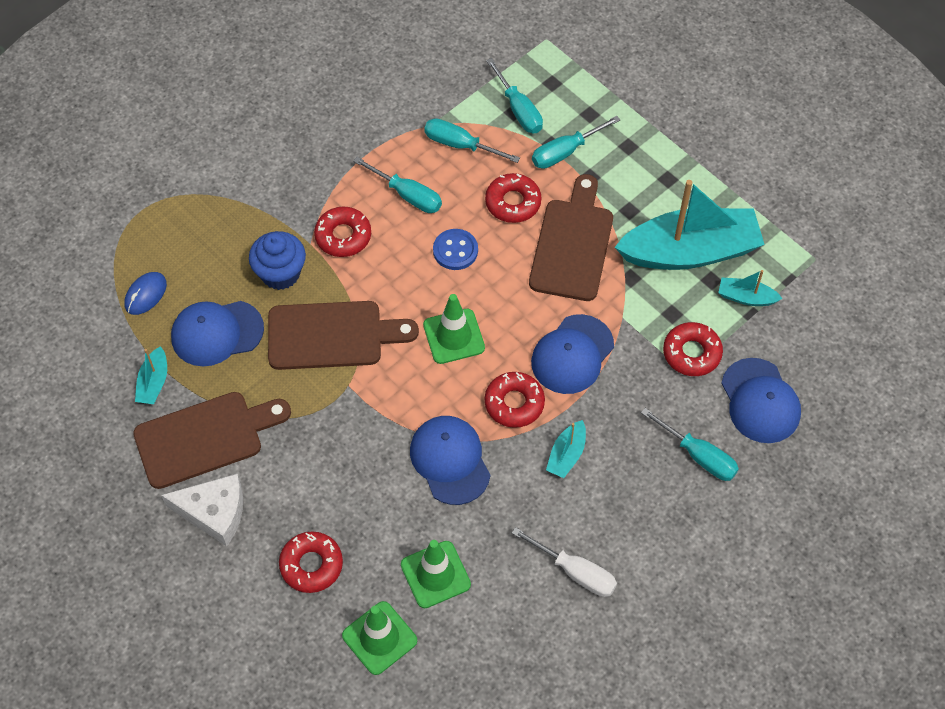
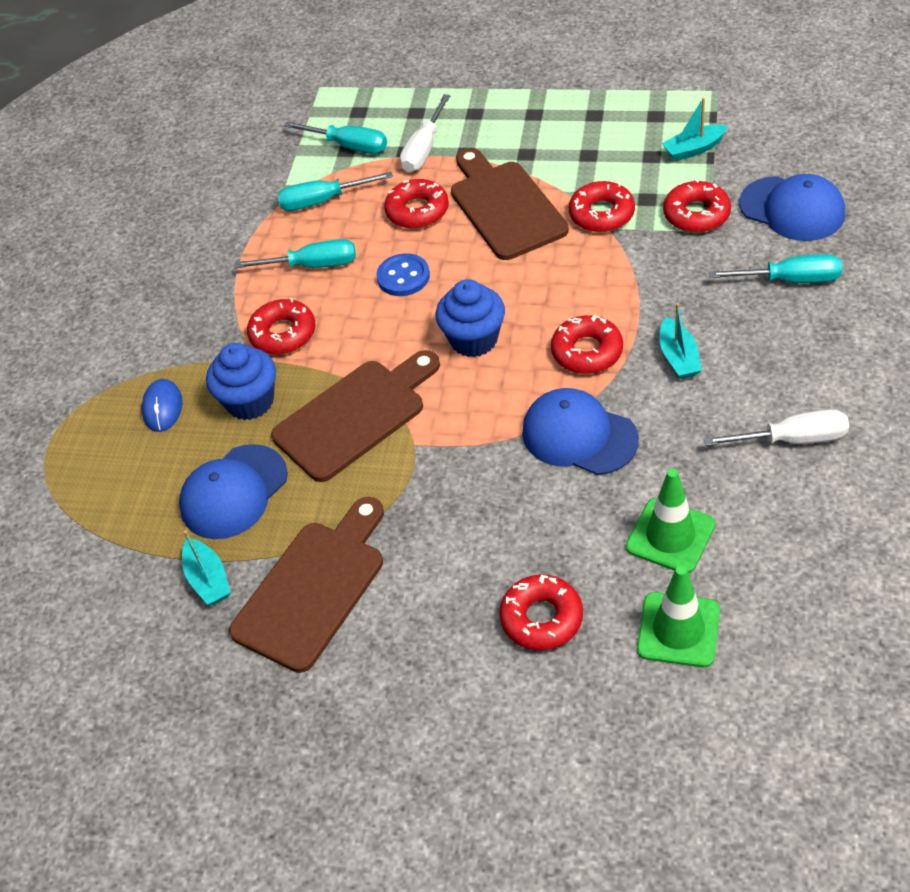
camera: 30 degrees left, 10 degrees down
blue mouse [124,272,167,315] -> blue mouse moved to [142,379,182,432]
white cheese [161,474,243,546] -> none
green traffic cone [423,294,485,364] -> blue cupcake [436,279,505,357]
blue cap [531,314,614,394] -> none
turquoise screwdriver [532,116,620,169] -> white screwdriver [400,94,450,172]
turquoise boat [615,180,765,270] -> none
none -> red donut [569,181,635,232]

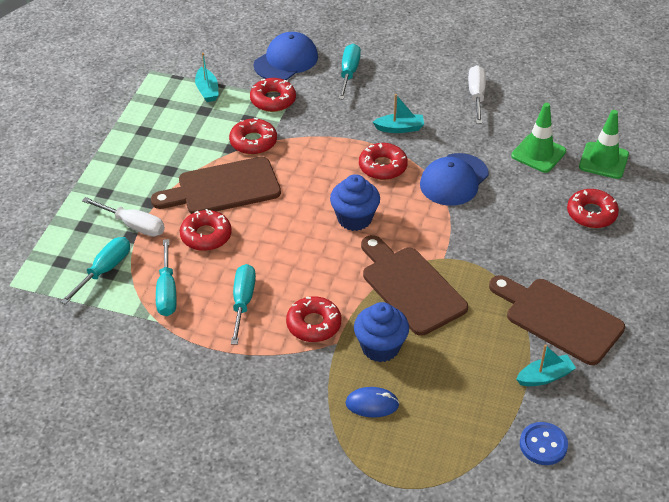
camera: 90 degrees left, 5 degrees down
blue cap [179,444,288,539] -> none
blue button [376,253,430,296] -> blue button moved to [520,422,568,465]

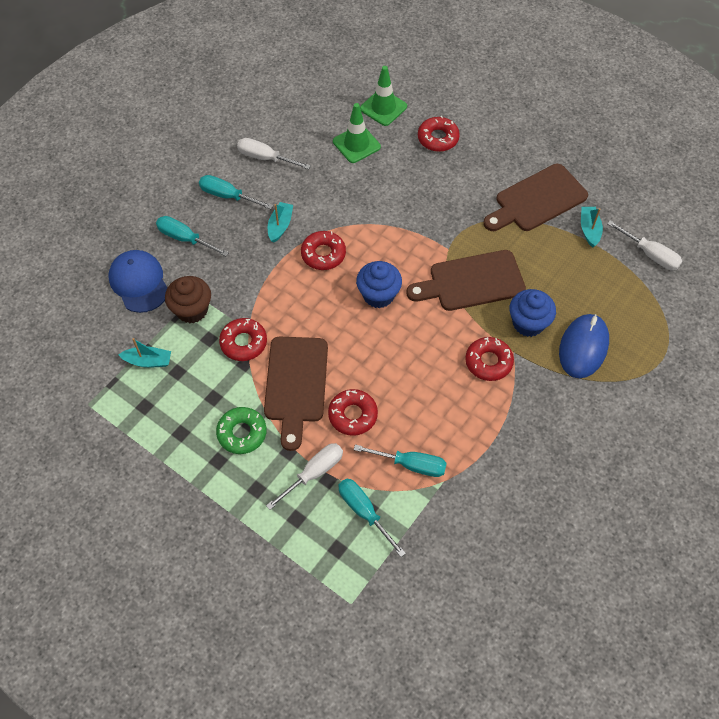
camera: 70 degrees left, 15 degrees up
turquoise screwdriver [231,264,256,345] -> turquoise screwdriver moved to [199,175,273,209]
red donut [250,78,296,112] -> brown cupcake [165,276,211,323]
blue mouse [345,387,399,417] -> blue mouse [559,314,609,378], size x1.72
blue cap [420,153,489,206] -> none
blue button [520,422,568,465] -> white screwdriver [607,220,682,270]
none -> green donut [216,407,267,454]

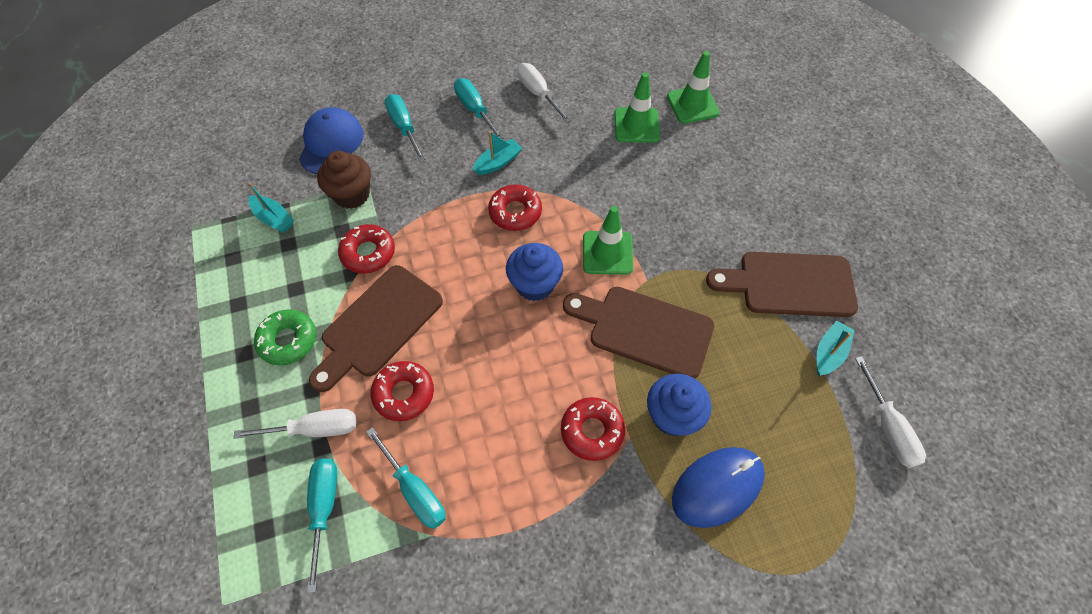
camera: 35 degrees right, 0 degrees up
red donut [418,116,460,152] -> none
none -> green traffic cone [583,206,633,275]

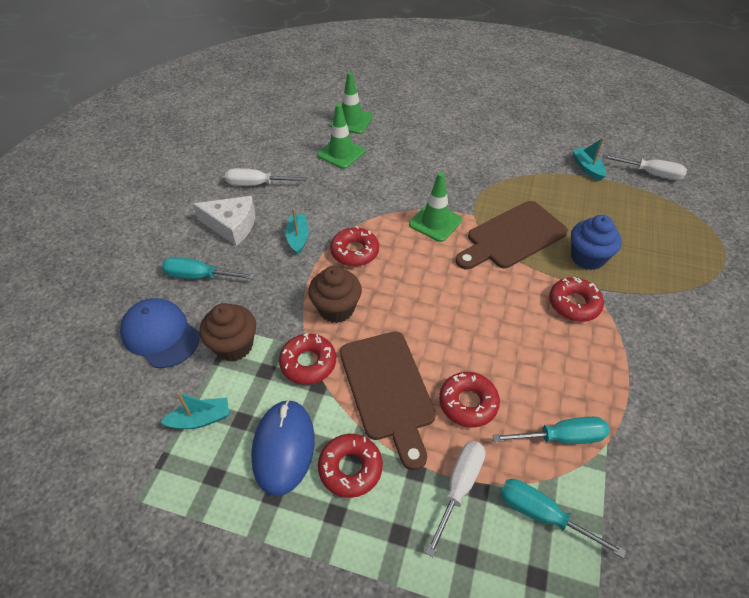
camera: 55 degrees left, 10 degrees down
green donut [254,309,316,366] -> red donut [318,434,383,498]
turquoise screwdriver [454,78,504,139] -> white cheese [193,196,255,246]
blue cupcake [506,243,563,301] -> none
blue mouse [672,447,765,528] -> blue mouse moved to [251,399,315,496]
brown cutting board [706,252,858,317] -> none
none -> brown cupcake [308,266,362,323]

